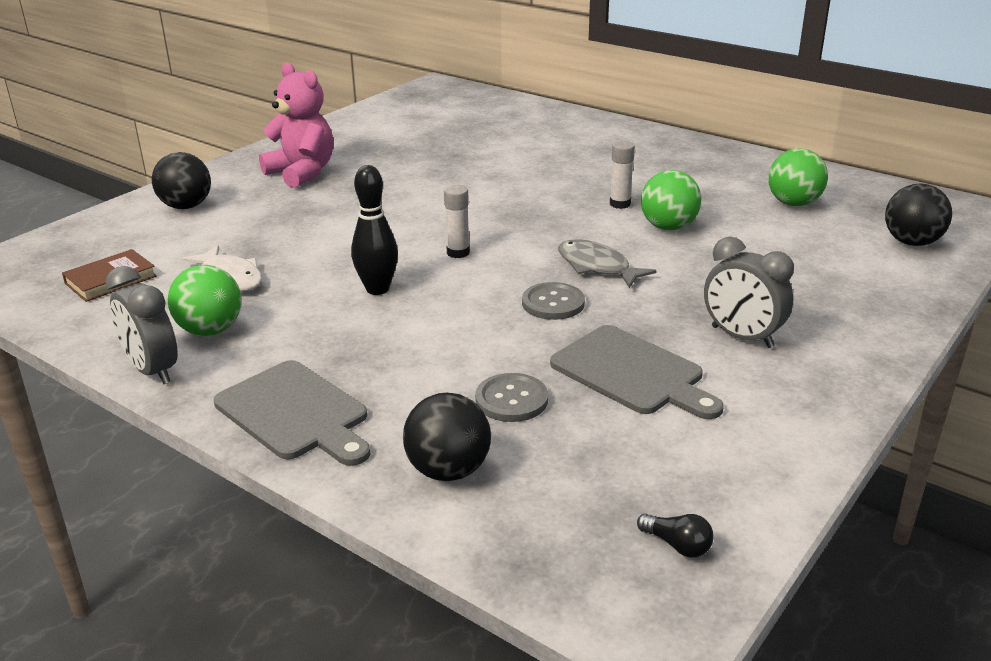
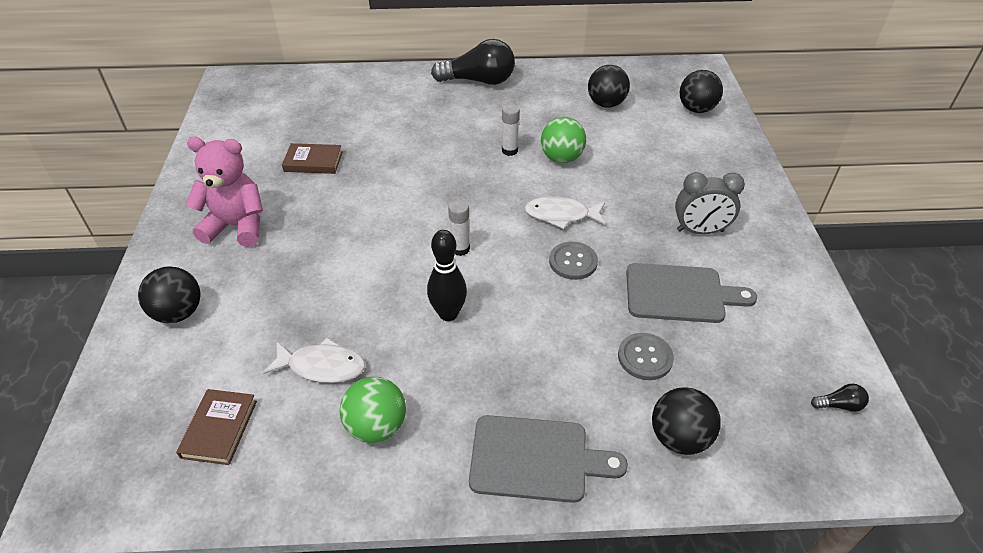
camera: 40 degrees left, 15 degrees up
grey clock [105,266,178,384] -> none
grey fish [558,239,657,288] -> white fish [524,196,606,229]
green ball [768,149,828,206] -> black ball [588,65,630,108]
none -> brown book [282,143,342,174]
none -> black light bulb [431,39,515,85]

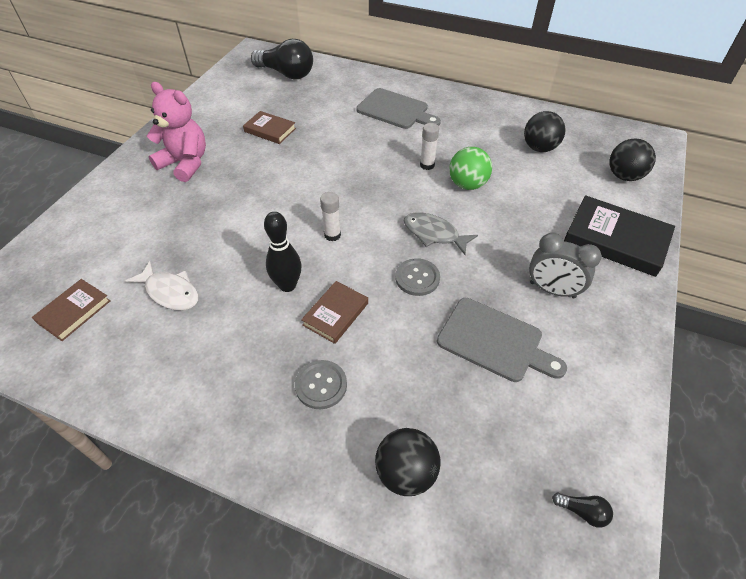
camera: 25 degrees right, 5 degrees up
black ball [138,266,200,323] -> none
green ball [340,377,406,443] -> none
black light bulb [431,39,515,85] -> black light bulb moved to [251,39,313,79]
grey cutting board [469,415,628,503] -> grey cutting board moved to [356,88,441,129]
white fish [524,196,606,229] -> grey fish [403,212,478,255]
grey button [618,333,674,380] -> grey button moved to [295,360,347,409]
none -> brown book [301,281,368,344]
none -> black book [564,195,675,277]

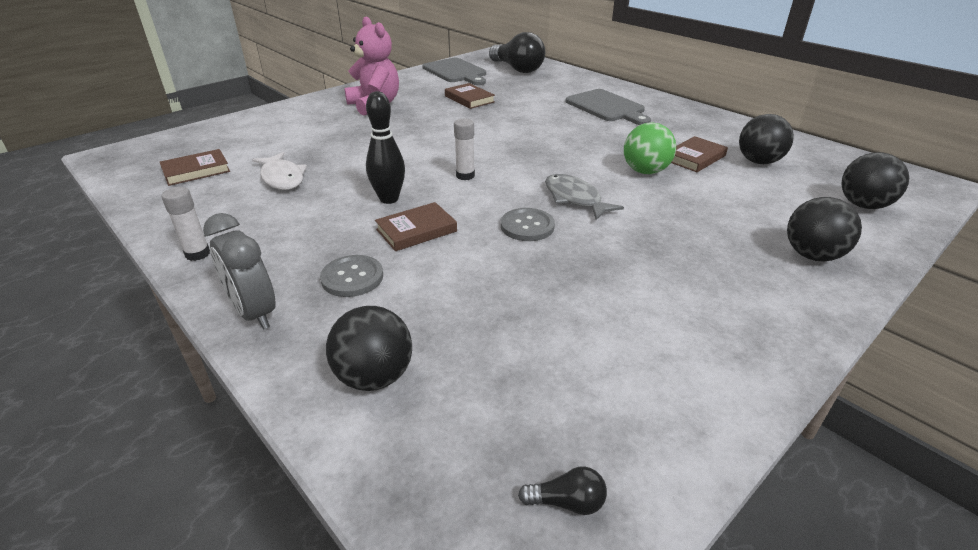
camera: 25 degrees right, 15 degrees down
white glue stick [420,123,439,170] -> white glue stick moved to [162,187,210,261]
grey cutting board [437,298,567,382] -> grey cutting board moved to [422,58,486,85]
grey clock [529,233,602,299] -> grey clock moved to [203,213,276,330]
black light bulb [552,493,613,528] -> black light bulb turned 45 degrees counterclockwise [518,466,607,515]
black book [564,195,675,277] -> black ball [787,197,862,262]
none -> brown book [671,136,728,172]

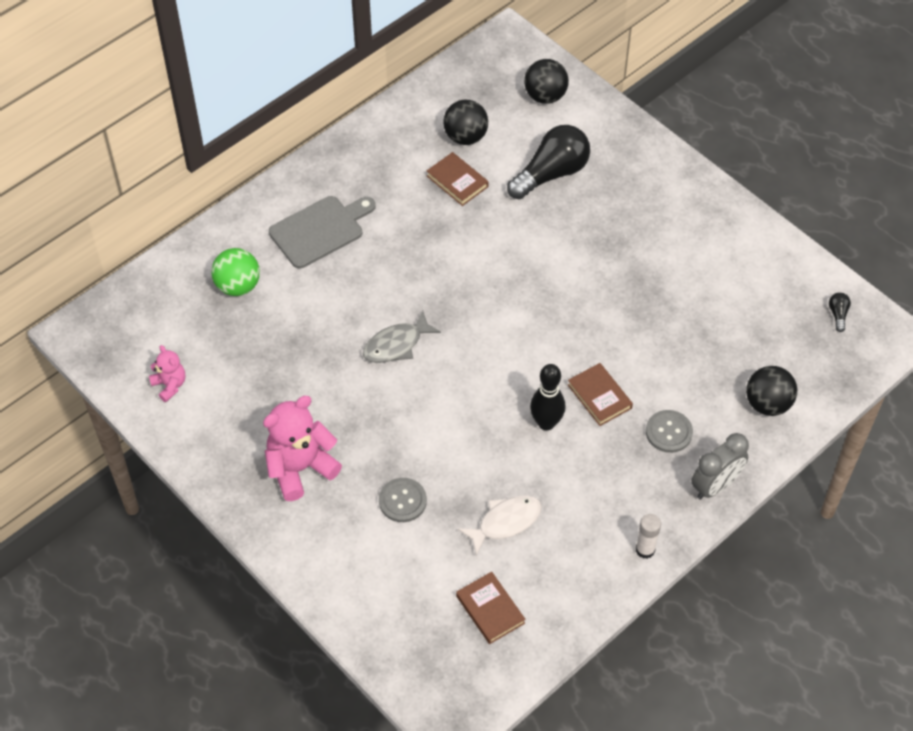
camera: 90 degrees left, 20 degrees up
grey cutting board [422,58,486,85] -> pink teddy bear [149,345,185,402]
brown book [445,83,495,109] -> none
white glue stick [454,118,475,180] -> none
black light bulb [489,32,545,73] -> black light bulb moved to [507,125,590,199]
grey button [501,208,555,241] -> grey button moved to [379,478,427,522]
grey fish [545,174,624,220] -> grey fish moved to [363,311,441,363]
green ball [624,122,676,174] -> green ball moved to [211,248,260,296]
black ball [787,197,862,262] -> none

